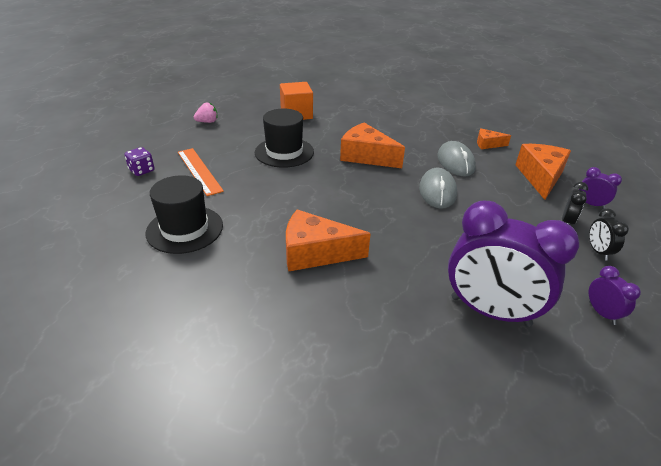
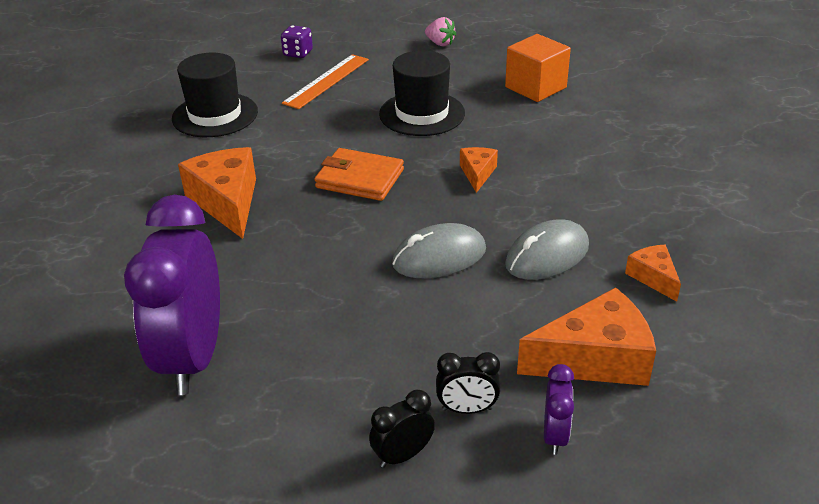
camera: 65 degrees right, 0 degrees up
orange cheese [340,123,405,168] -> orange cheese [460,147,498,193], size x0.53
purple clock [589,266,641,325] -> none
none -> orange wallet [314,148,404,201]

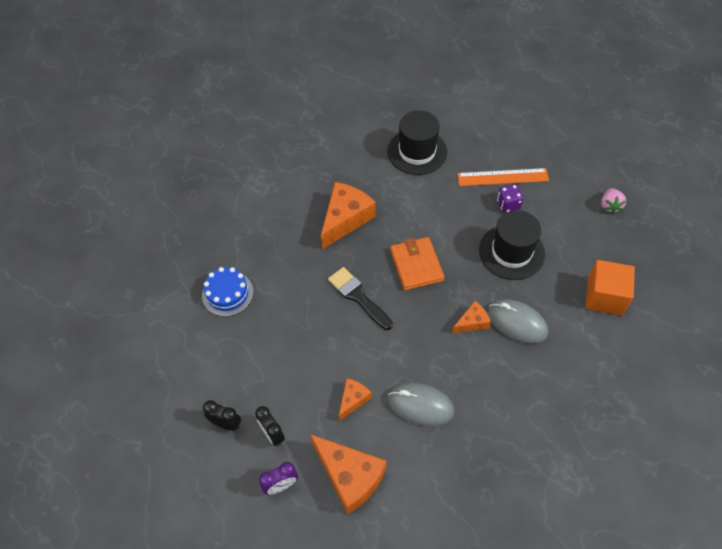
camera: 55 degrees right, 20 degrees up
purple clock [124,195,220,395] -> blue cake [202,267,253,317]
purple dice [281,25,313,58] -> purple dice moved to [497,184,524,213]
grey mouse [392,223,486,278] -> grey mouse moved to [488,299,548,344]
orange cheese [625,245,681,302] -> orange cheese moved to [339,378,372,421]
none -> black brush [328,267,393,330]

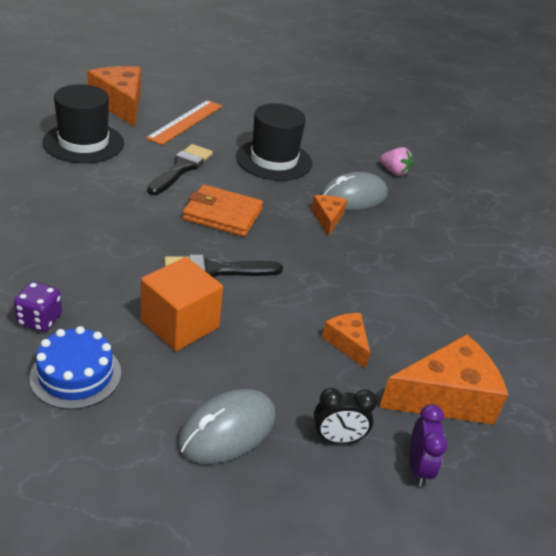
camera: 65 degrees left, 20 degrees down
black clock [203,400,241,431] -> none
orange cheese [321,182,376,249] -> orange cheese moved to [87,66,141,127]
grey mouse [388,383,454,426] -> grey mouse moved to [178,389,276,464]
purple dice [497,184,524,213] -> purple dice moved to [14,282,62,332]
orange cube [585,260,635,315] -> orange cube moved to [141,257,223,351]
pink strawberry [601,188,626,214] -> pink strawberry moved to [380,147,413,176]
none -> black brush [147,144,213,195]

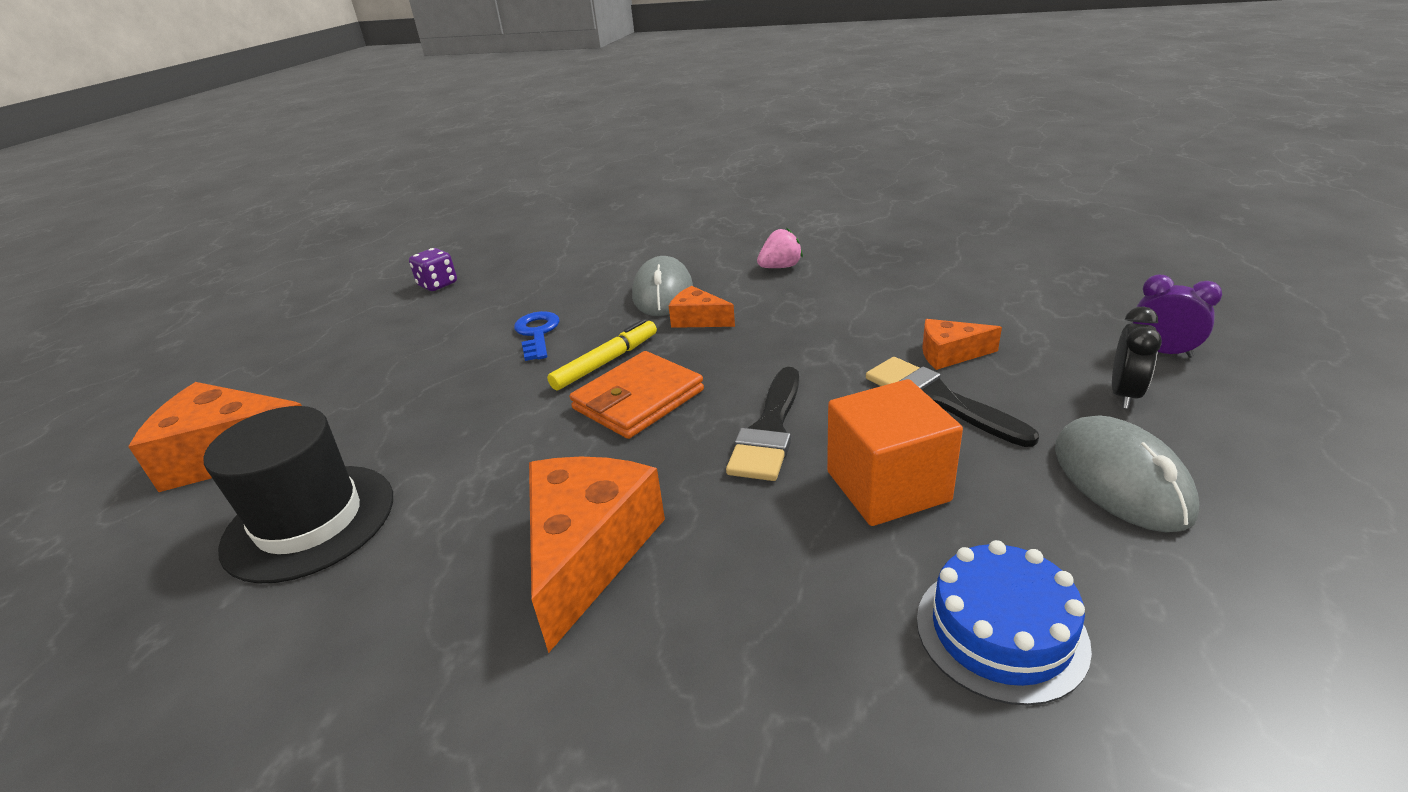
camera: 55 degrees left, 5 degrees down
purple dice [14,282,62,332] -> purple dice moved to [409,248,457,291]
orange ruler [146,100,222,145] -> none
black brush [147,144,213,195] -> black brush moved to [866,357,1039,447]
black hat [236,103,312,181] -> blue key [514,311,560,361]
orange cheese [379,334,508,425] -> orange cheese moved to [529,457,665,653]
pink strawberry [380,147,413,176] -> pink strawberry moved to [757,228,803,268]
none -> yellow marker [547,319,657,390]

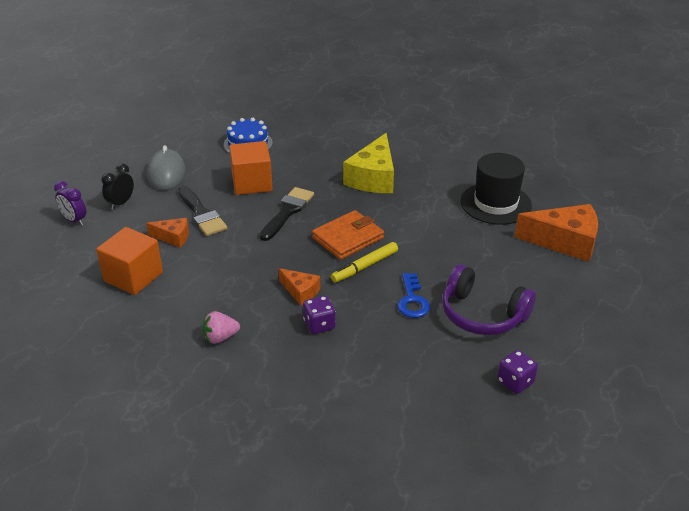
camera: 175 degrees left, 5 degrees up
orange cheese [529,457,665,653] -> yellow cheese [343,133,394,193]
grey mouse [632,256,693,316] -> purple dice [303,296,336,334]
none -> orange cube [96,227,163,295]
none -> purple headphones [442,264,536,335]

